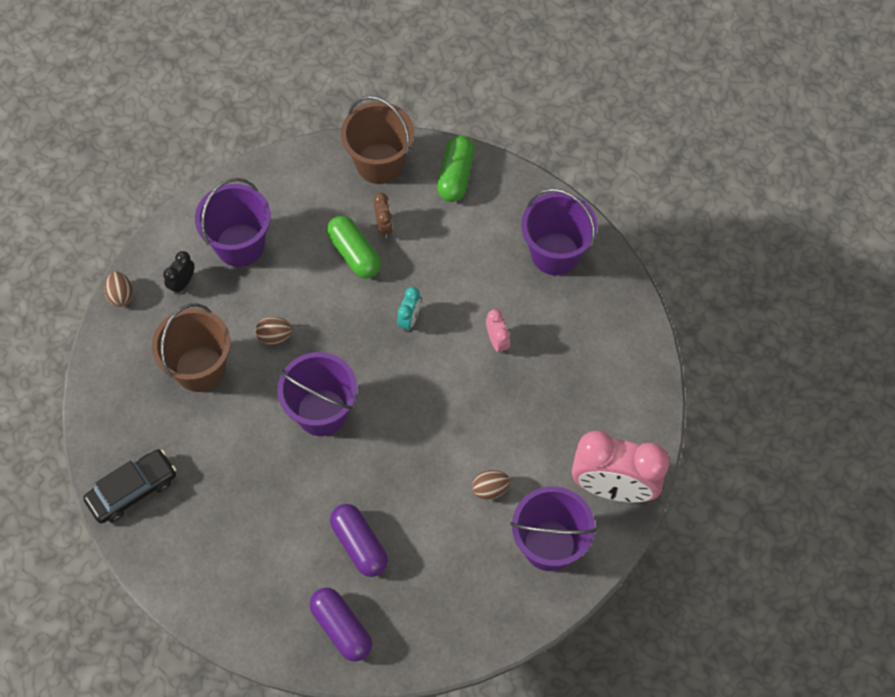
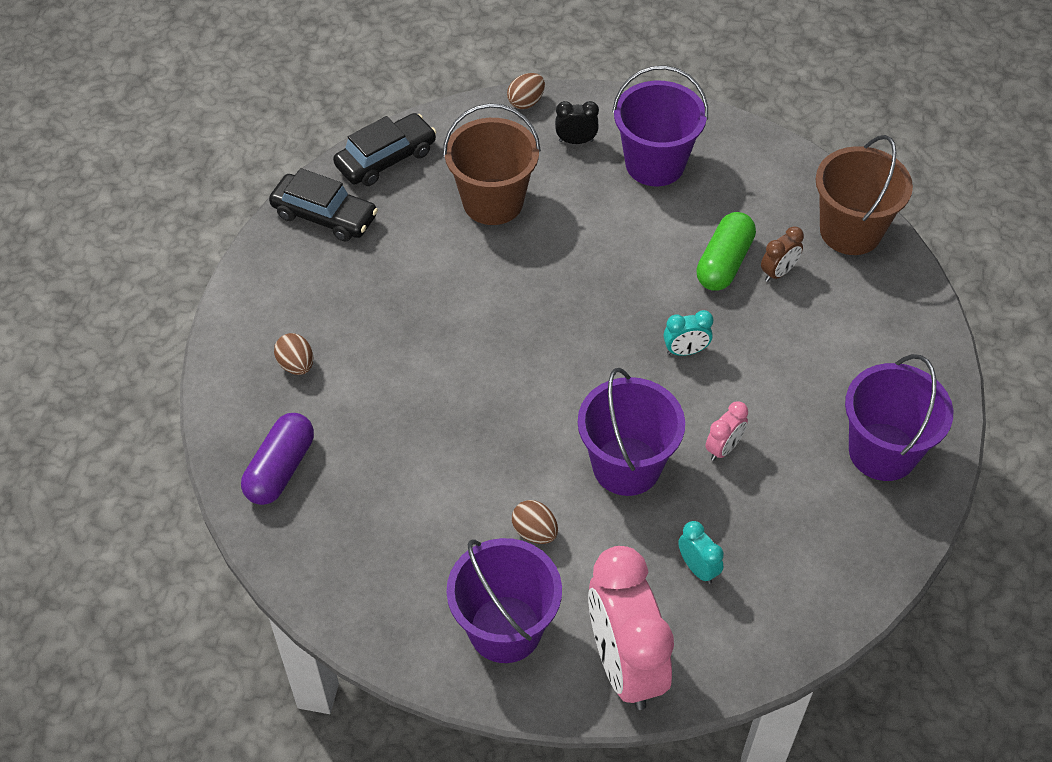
camera: 60 degrees right, 10 degrees down
brown egg [255,317,293,345] -> brown egg moved to [274,333,313,375]
purple bucket [277,352,357,436] -> purple bucket moved to [578,368,685,496]
purple capsule [330,504,388,577] -> none
green capsule [437,135,475,202] -> none
none -> black car [333,113,436,186]
none -> turquoise clock [678,521,724,584]

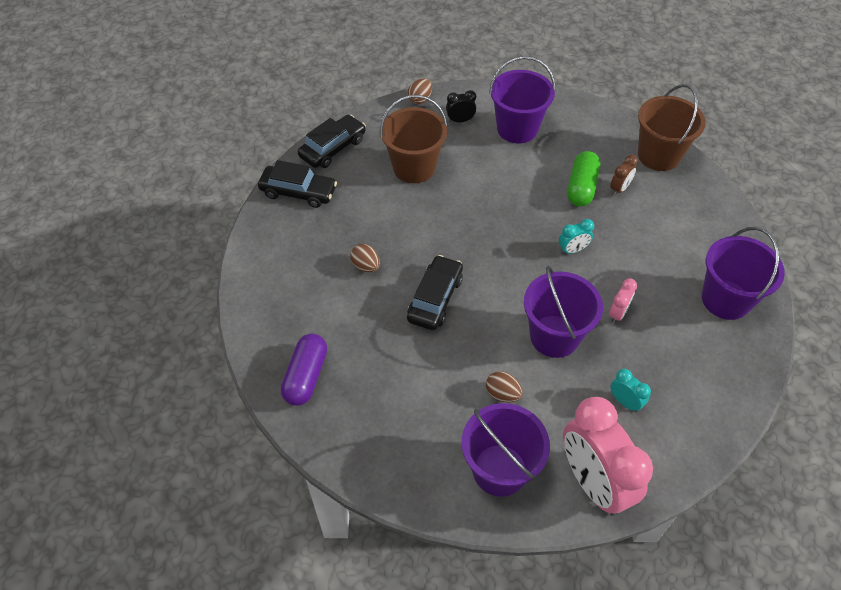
camera: 10 degrees left, 0 degrees up
brown egg [274,333,313,375] -> brown egg moved to [350,244,380,273]
none -> black car [407,255,463,330]

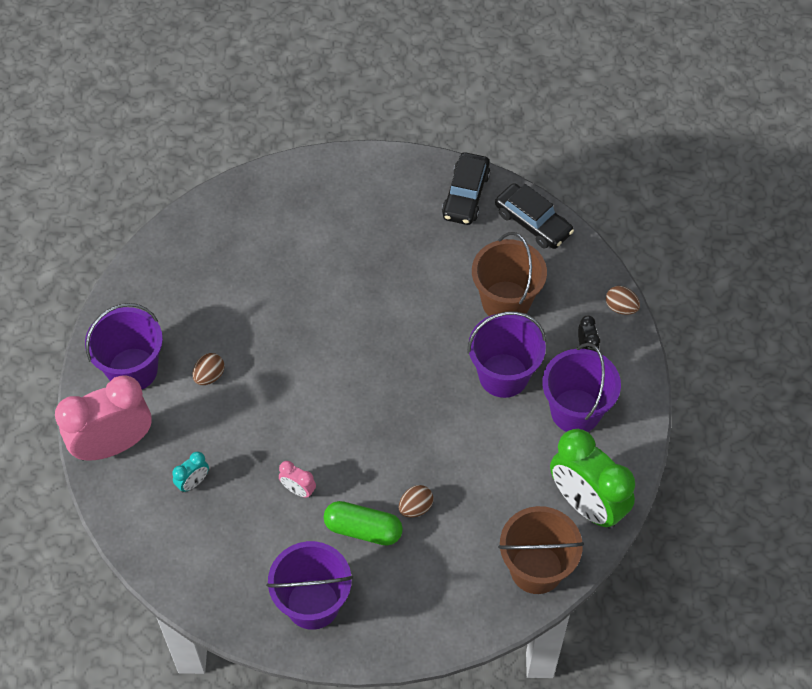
camera: 90 degrees right, 5 degrees up
purple capsule [281,333,327,406] -> none
brown egg [350,244,380,273] -> brown egg moved to [399,485,433,518]
black car [407,255,463,330] -> none
purple bucket [524,266,603,358] -> purple bucket moved to [467,311,546,398]
turquoise clock [559,219,594,254] -> none
green capsule [567,151,600,207] -> green capsule moved to [323,501,403,546]
brown clock [610,155,638,196] -> none
none -> green clock [550,429,635,529]

